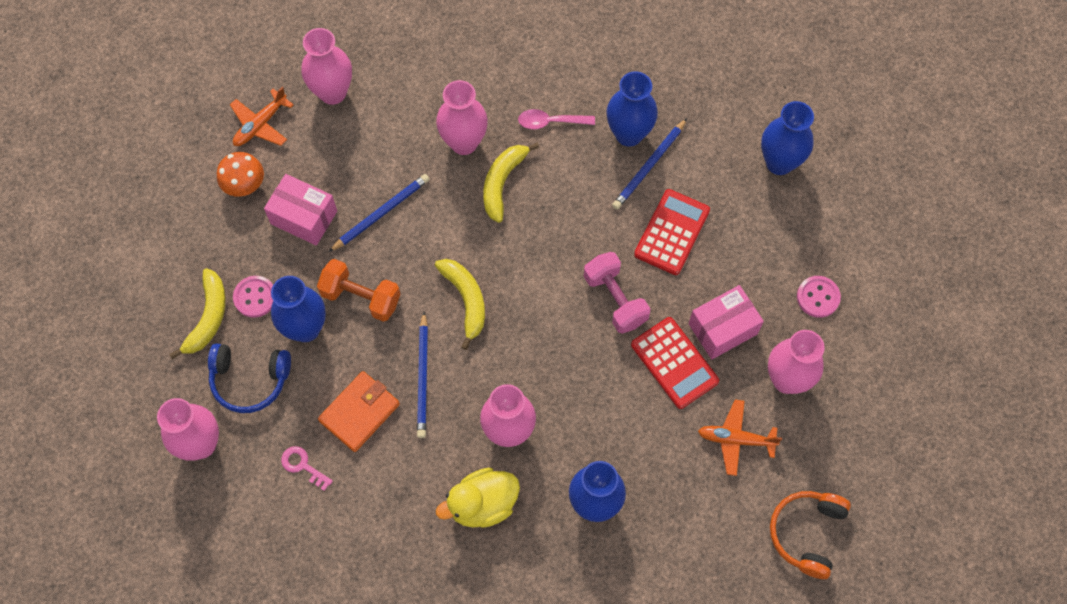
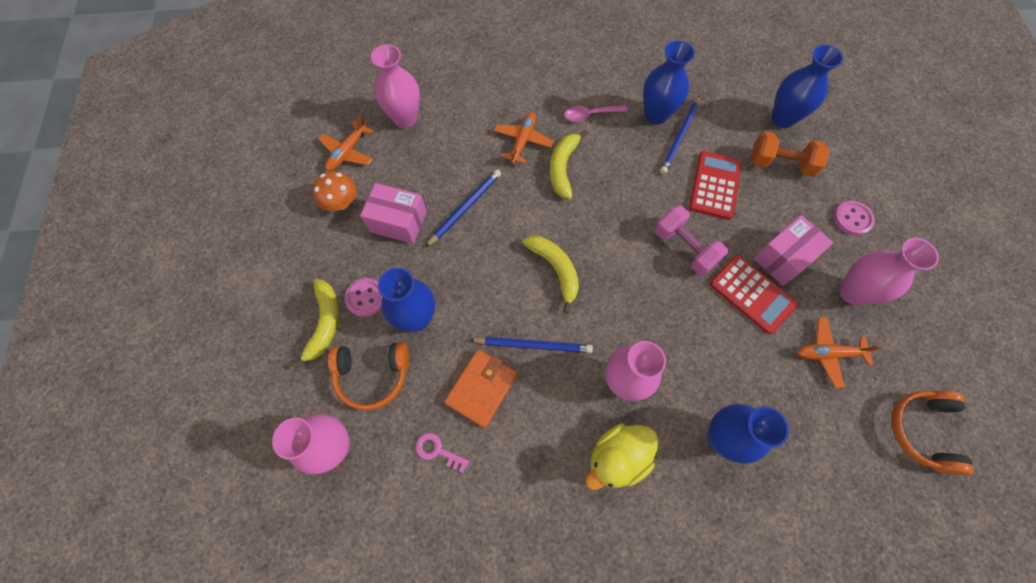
camera: 10 degrees left, 0 degrees up
blue headphones [208,343,291,413] -> orange headphones [328,342,409,410]
orange dumbbell [317,259,400,322] -> orange dumbbell moved to [751,131,830,177]
blue pencil [417,312,428,438] -> blue pencil turned 75 degrees counterclockwise [469,337,593,353]
pink vase [436,80,488,155] -> orange plane [494,112,554,164]

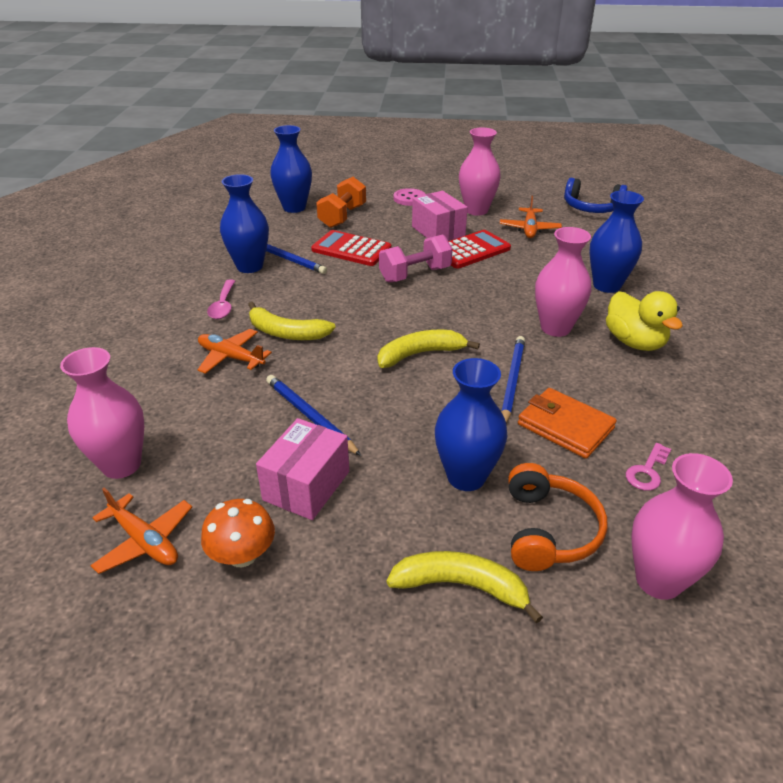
camera: 80 degrees left, 30 degrees down
pink button [345,278,382,317] -> none
orange headphones [892,390,973,476] -> blue headphones [564,178,628,213]

